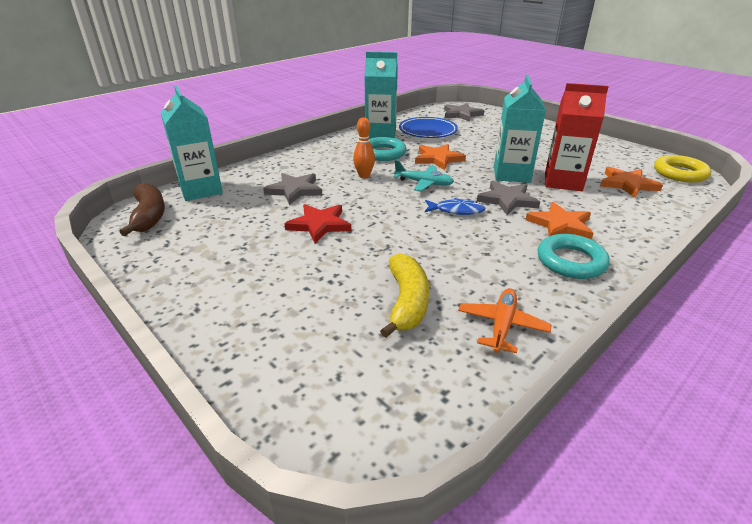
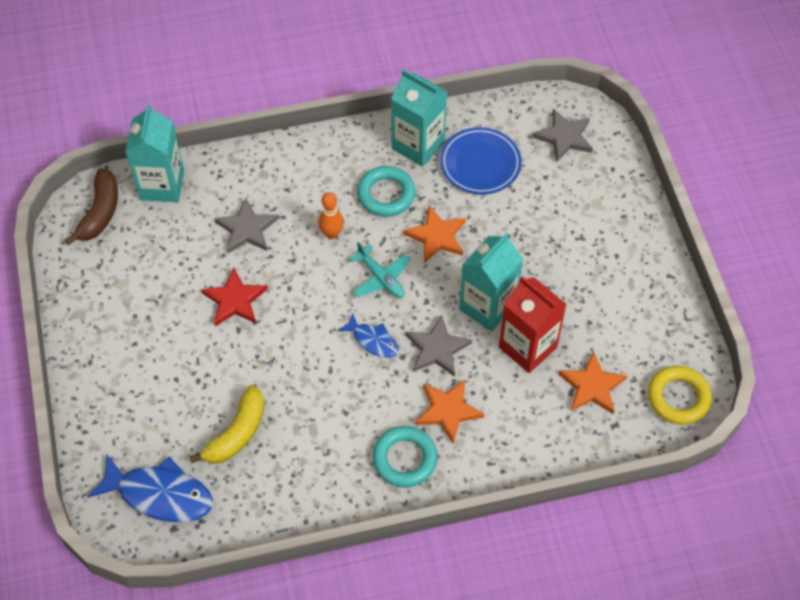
camera: 30 degrees right, 25 degrees up
orange plane [458,288,552,353] -> none
none -> blue fish [88,454,213,522]

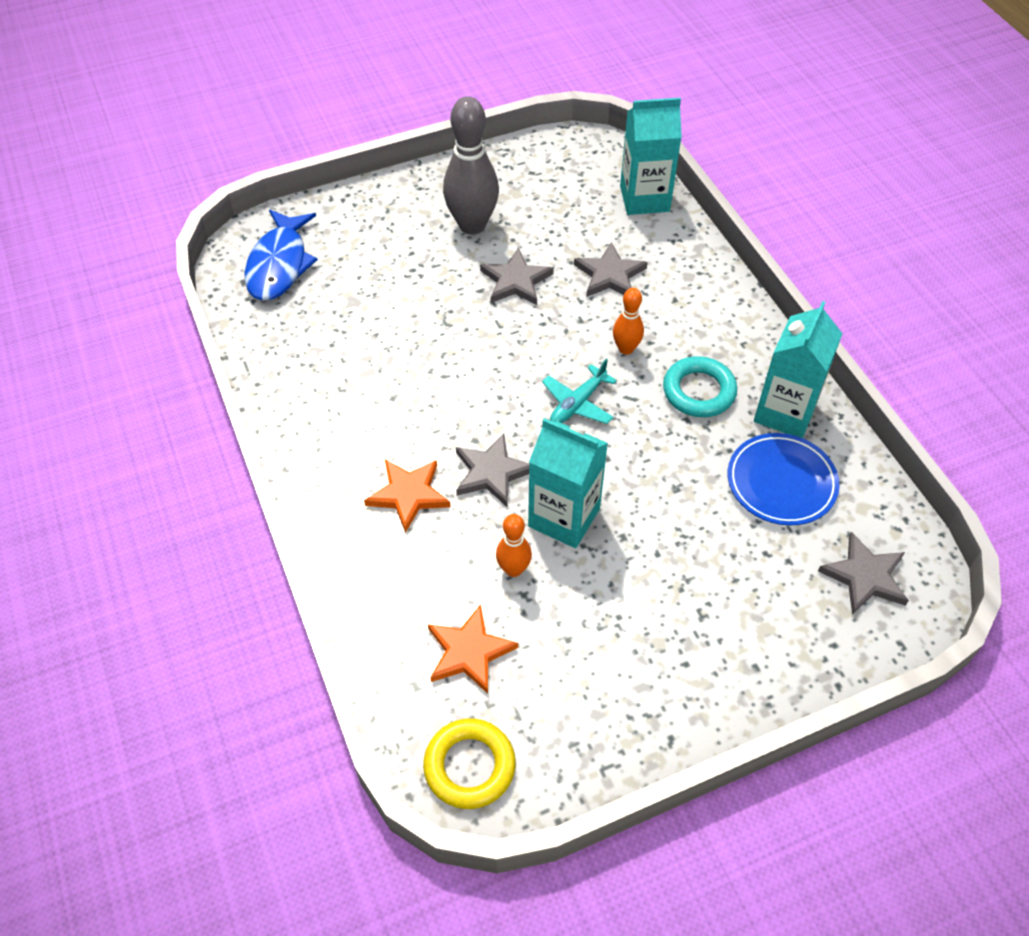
camera: 80 degrees right, 5 degrees down
brown banana [65,168,118,245] -> none
yellow banana [189,385,264,464] -> none
red star [201,268,268,326] -> grey star [480,247,554,305]
blue fish [338,313,399,358] -> none
turquoise ring [372,426,438,487] -> none
orange star [403,206,466,263] -> none
red carton [499,276,567,373] -> orange bowling pin [496,514,532,577]
none -> grey bowling pin [443,96,499,234]

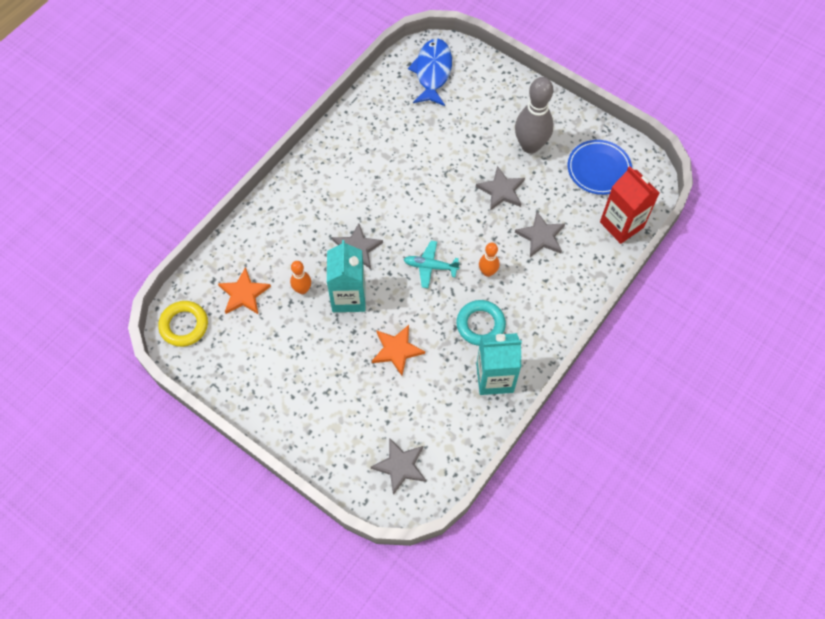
camera: 60 degrees right, 10 degrees up
blue fish [245,210,318,301] -> blue fish turned 120 degrees clockwise [408,38,452,106]
orange star [364,460,451,533] -> orange star moved to [372,325,425,376]
turquoise carton [620,98,682,215] -> red carton [600,166,660,244]
blue plate [728,433,840,525] -> blue plate moved to [568,140,632,195]

